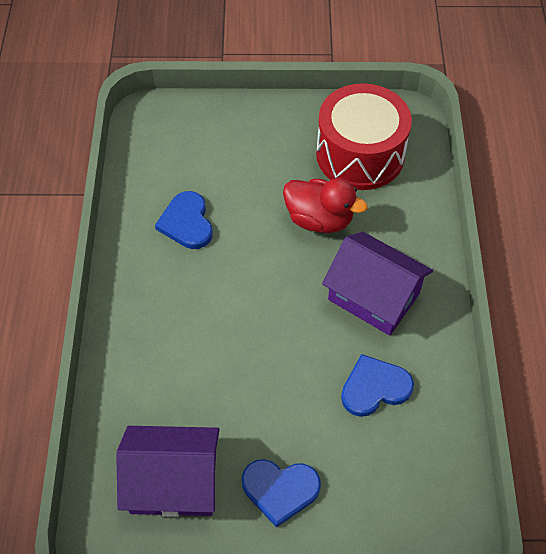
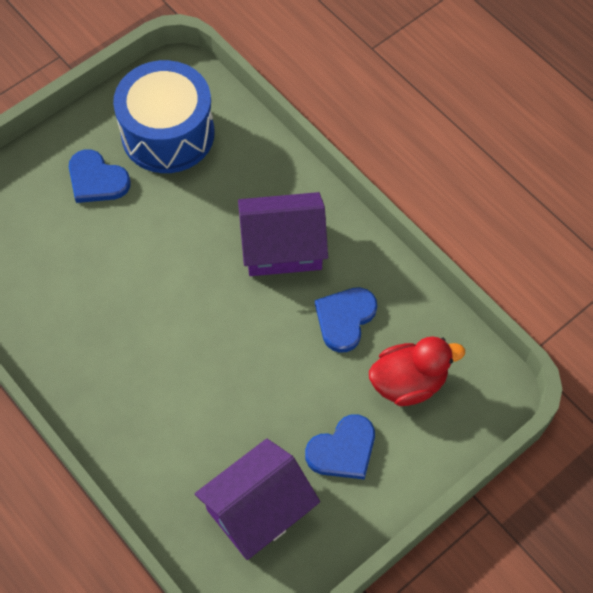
camera: 40 degrees left, 5 degrees up
blue heart [155,191,213,249] -> blue heart moved to [69,149,131,203]
red duck [283,178,368,233] -> red duck moved to [369,336,465,406]
red drum [316,83,412,190] -> blue drum [113,60,214,173]

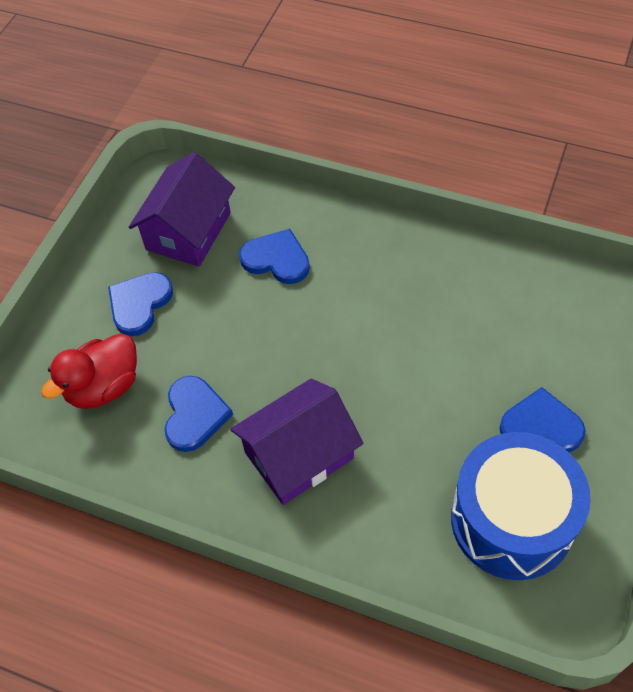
camera: 155 degrees right, 5 degrees down
none -> blue heart [239,229,310,284]

